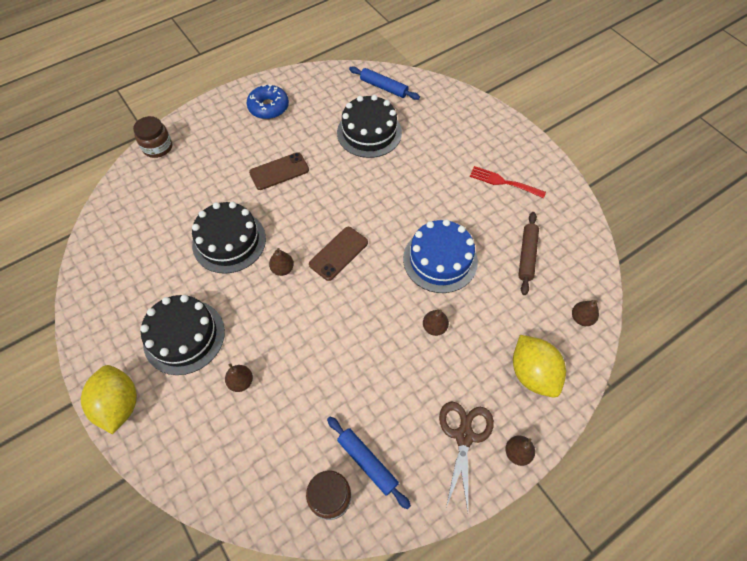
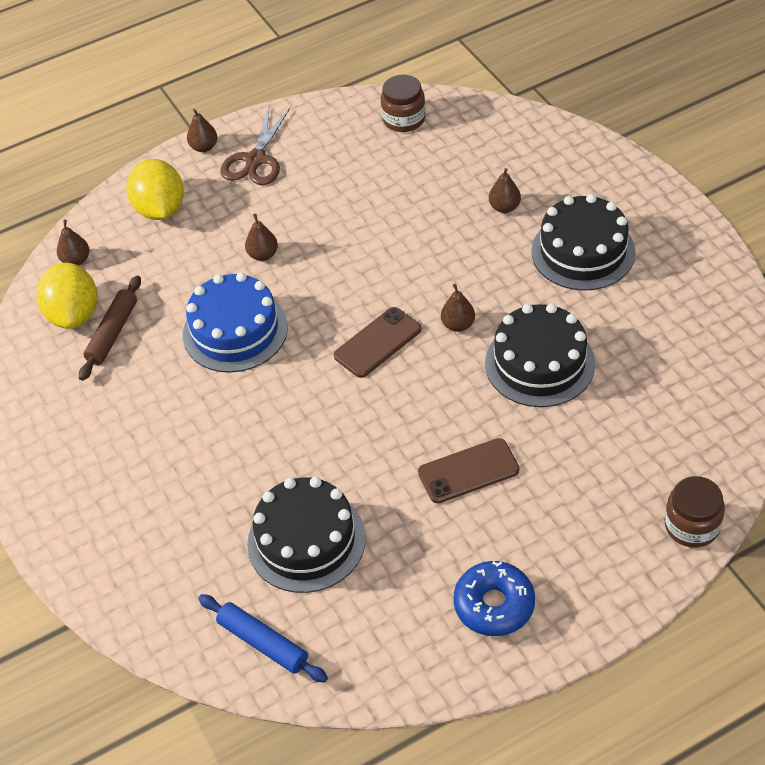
camera: 170 degrees left, 10 degrees down
yellow lemon [81,365,137,434] -> yellow lemon moved to [36,263,97,329]
blue rolling pin [327,416,411,509] -> none
red fork [470,166,546,198] -> none

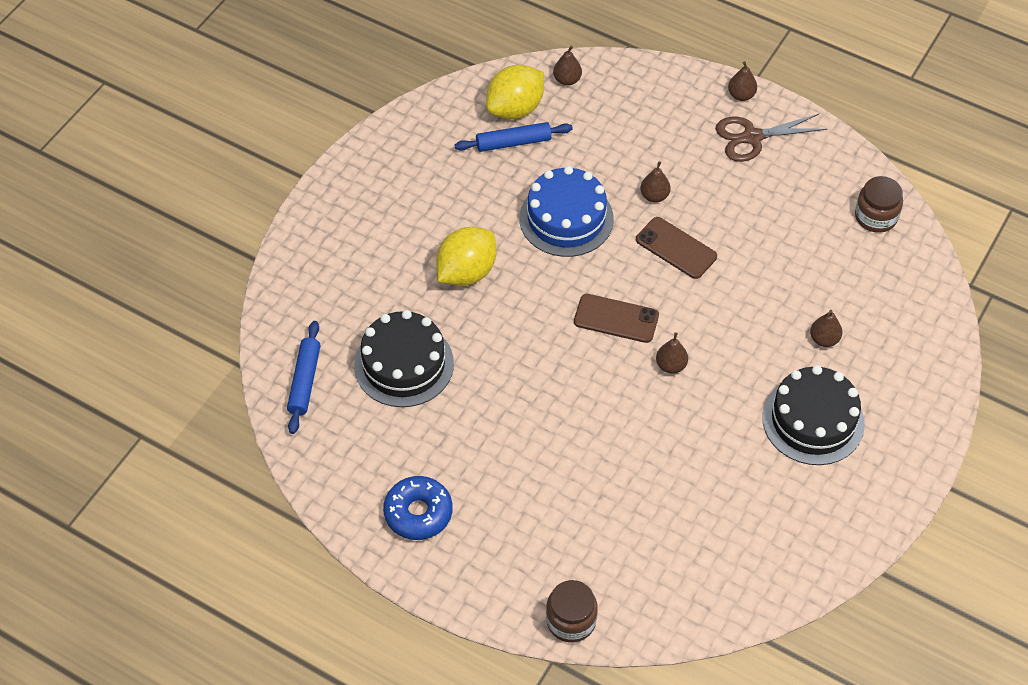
camera: 55 degrees right, 5 degrees up
brown rolling pin [79,275,141,381] -> blue rolling pin [455,122,573,152]
yellow lemon [127,159,184,220] -> yellow lemon moved to [436,227,496,286]
brown phone [418,438,519,503] -> brown phone moved to [636,217,717,279]
black cake [485,303,595,407] -> none

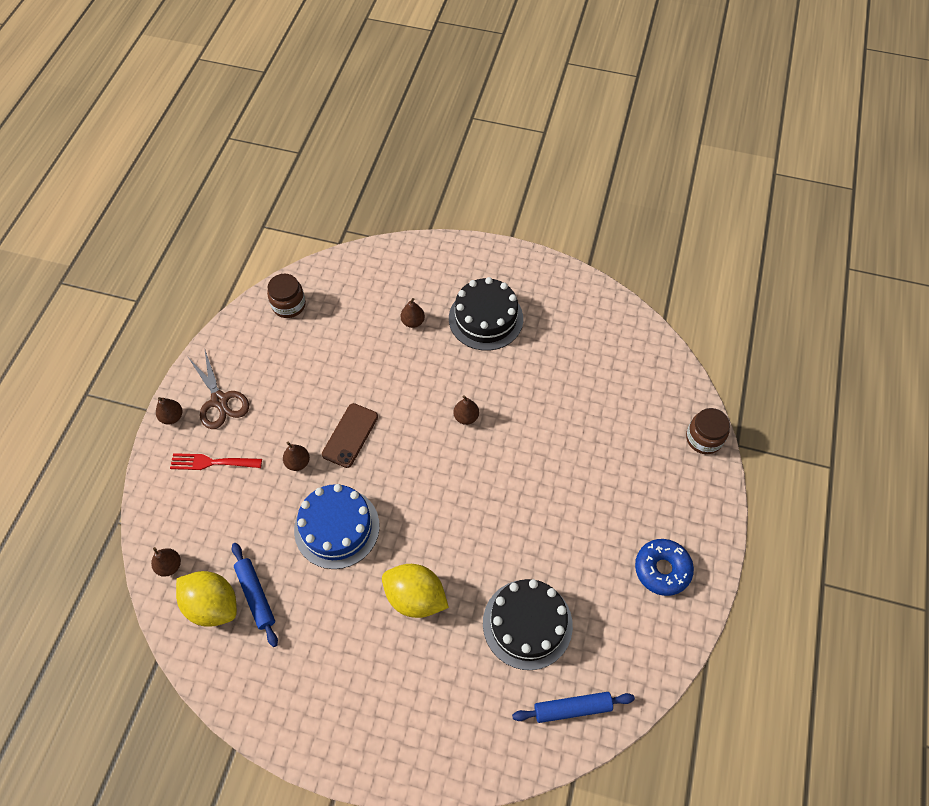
camera: 105 degrees left, 5 degrees up
brown phone [574,294,659,343] -> none
none -> red fork [170,453,262,470]

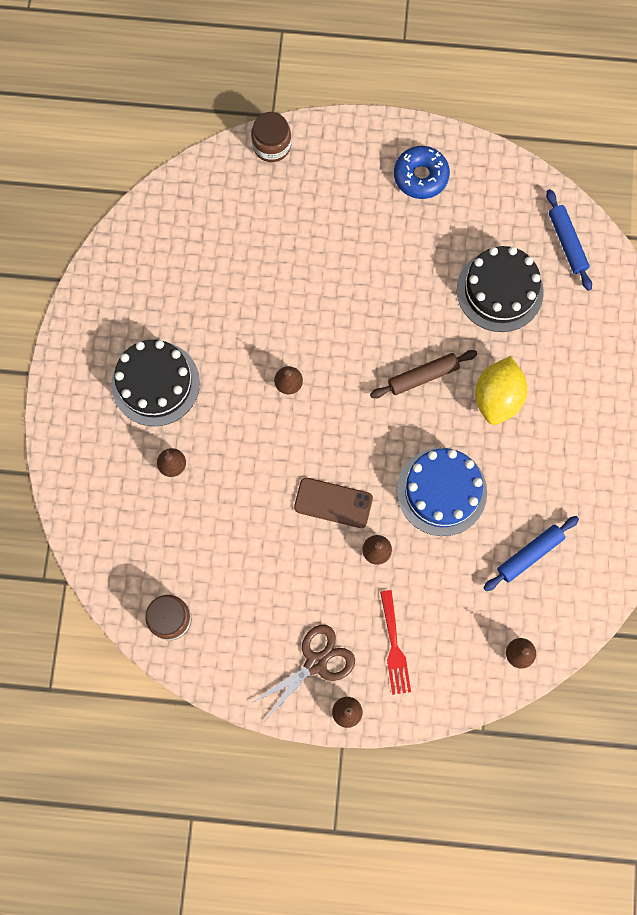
camera: 100 degrees left, 15 degrees up
yellow lemon [176,571,237,627] -> none
none -> brown rolling pin [370,350,477,398]

